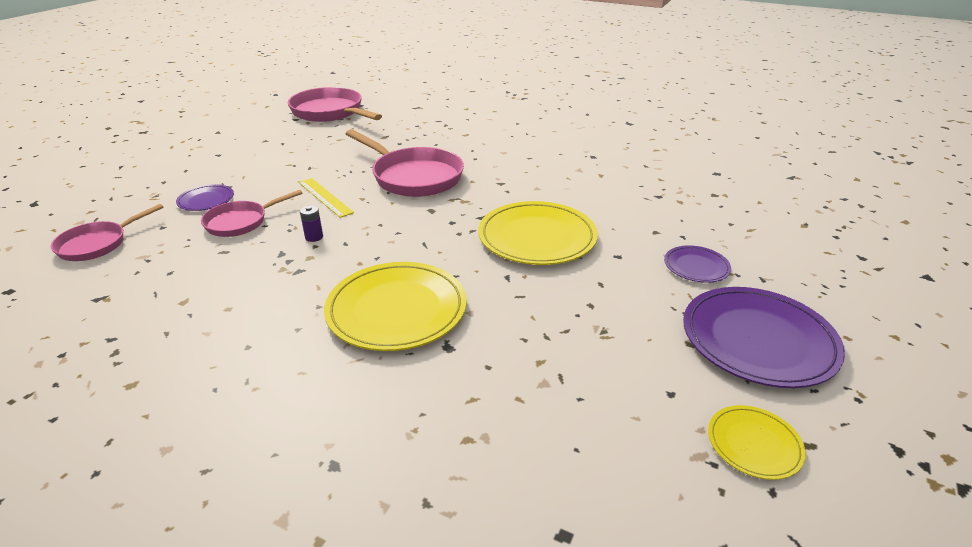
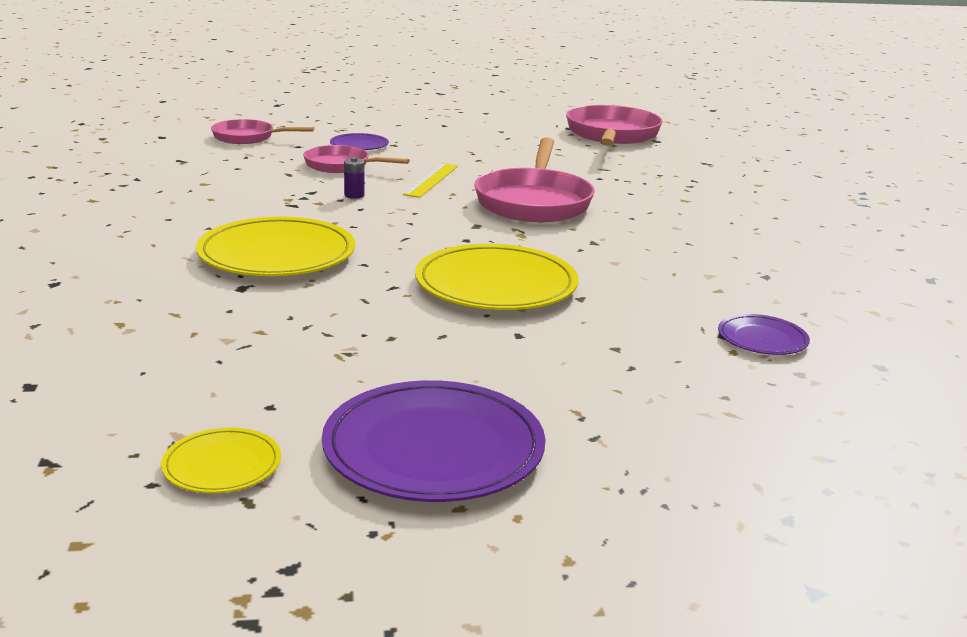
camera: 55 degrees right, 10 degrees down
purple plate [664,245,731,283] -> purple plate moved to [718,314,810,355]

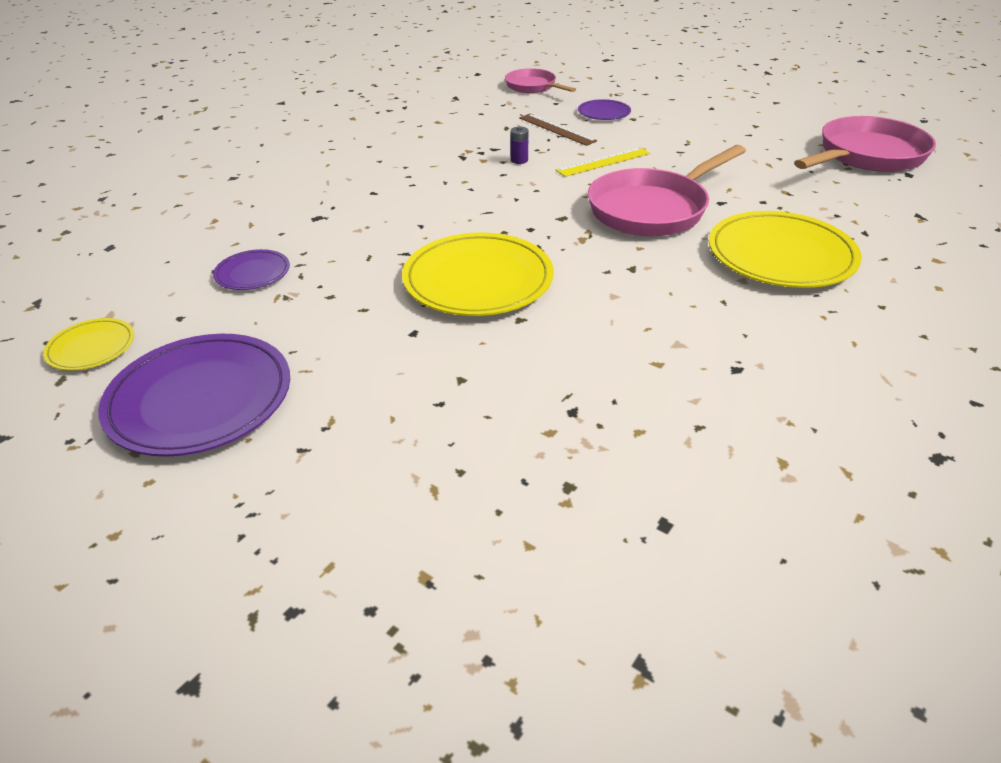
camera: 45 degrees right, 15 degrees up
yellow plate [196,217,355,276] -> yellow plate moved to [709,211,862,288]
pink pan [303,145,410,173] -> brown ruler [519,114,597,146]
purple plate [718,314,810,355] -> purple plate moved to [213,249,290,290]

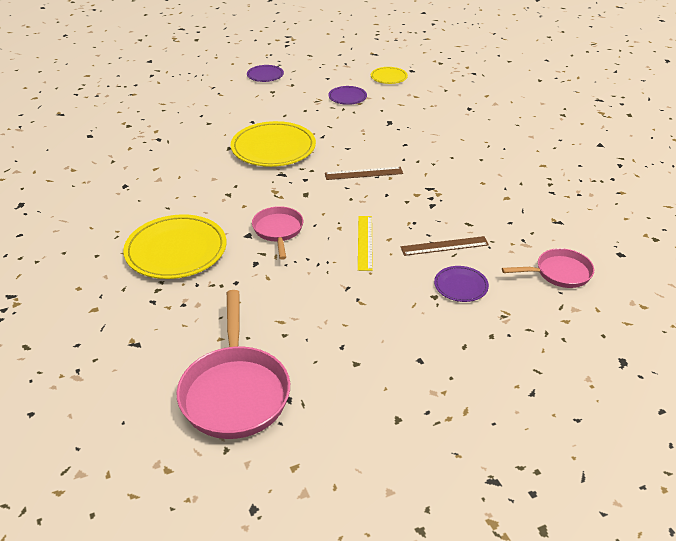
camera: 120 degrees right, 0 degrees up
yellow plate [43,318,134,371] -> yellow plate moved to [371,67,408,84]
purple plate [98,334,290,457] -> purple plate [247,65,284,82], size x0.50
purple battery [510,126,528,164] -> none
pink pan [588,145,746,236] -> pink pan [252,206,303,260], size x0.59
none -> brown ruler [325,167,403,180]

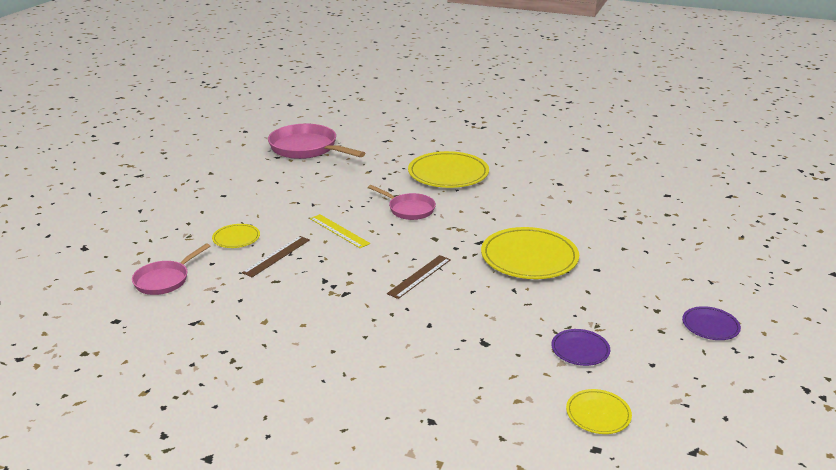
camera: 135 degrees right, 10 degrees down
purple plate [434,266,489,302] -> yellow plate [212,224,260,248]

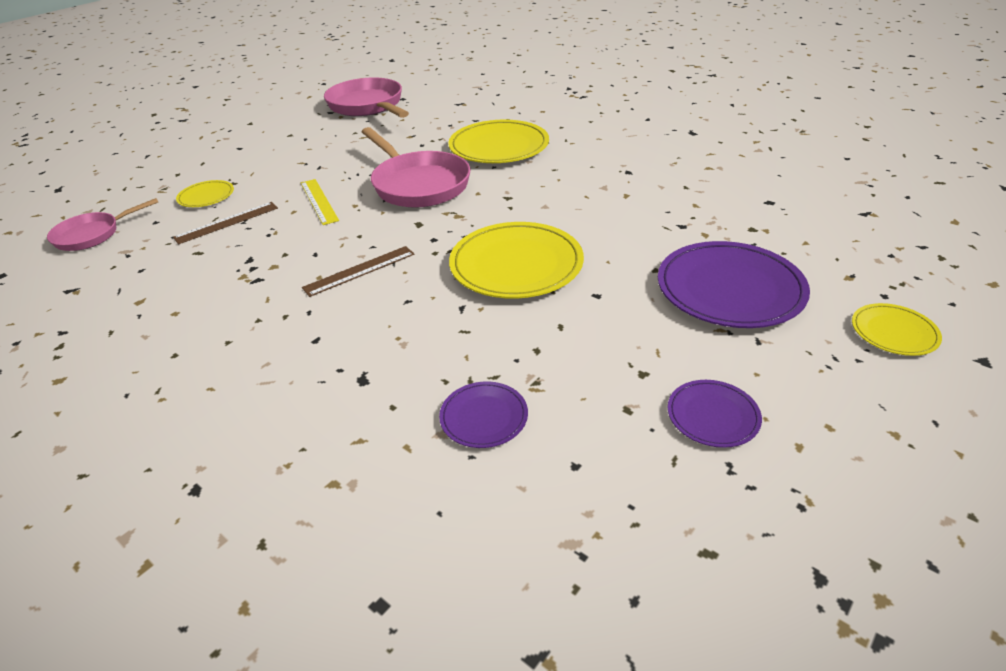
camera: 20 degrees right, 10 degrees up
pink pan [368,185,436,220] -> pink pan [362,127,470,208], size x1.70
yellow plate [566,389,632,434] -> yellow plate moved to [852,303,942,356]
none -> purple plate [658,241,810,328]

